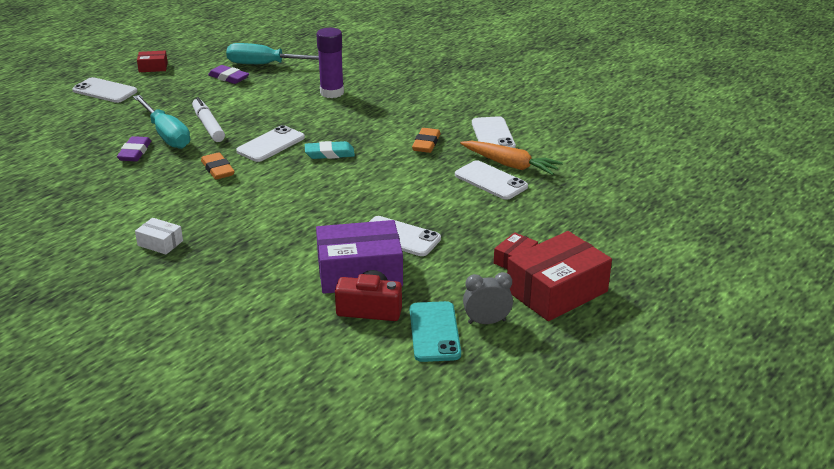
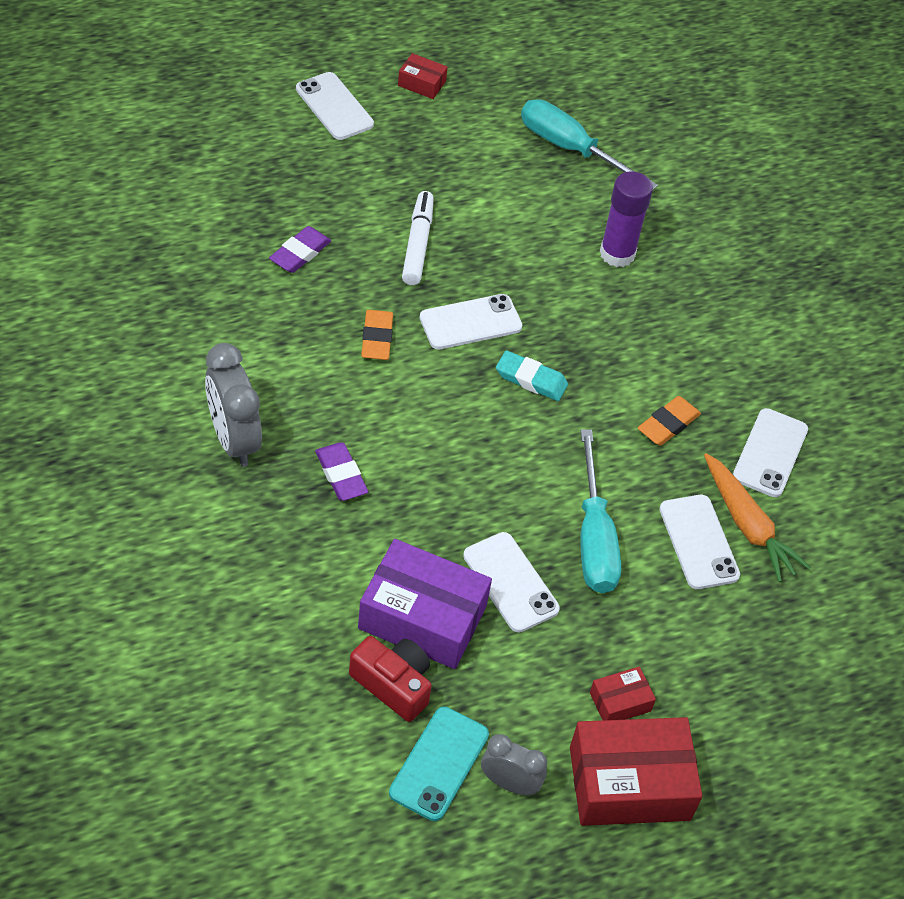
camera: 25 degrees right, 20 degrees up
turquoise screwdriver [133,95,190,149] -> turquoise screwdriver moved to [580,429,621,593]
white box [135,218,183,255] -> grey clock [205,343,262,467]
purple eraser [208,65,249,84] -> purple eraser moved to [315,443,369,501]

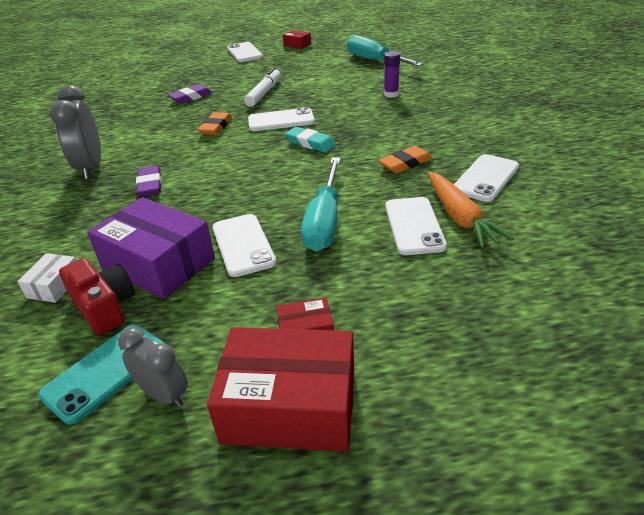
camera: 20 degrees right, 15 degrees down
purple glue stick [600,171,653,267] -> purple glue stick [384,51,400,98], size x0.63
none -> white box [17,253,76,303]

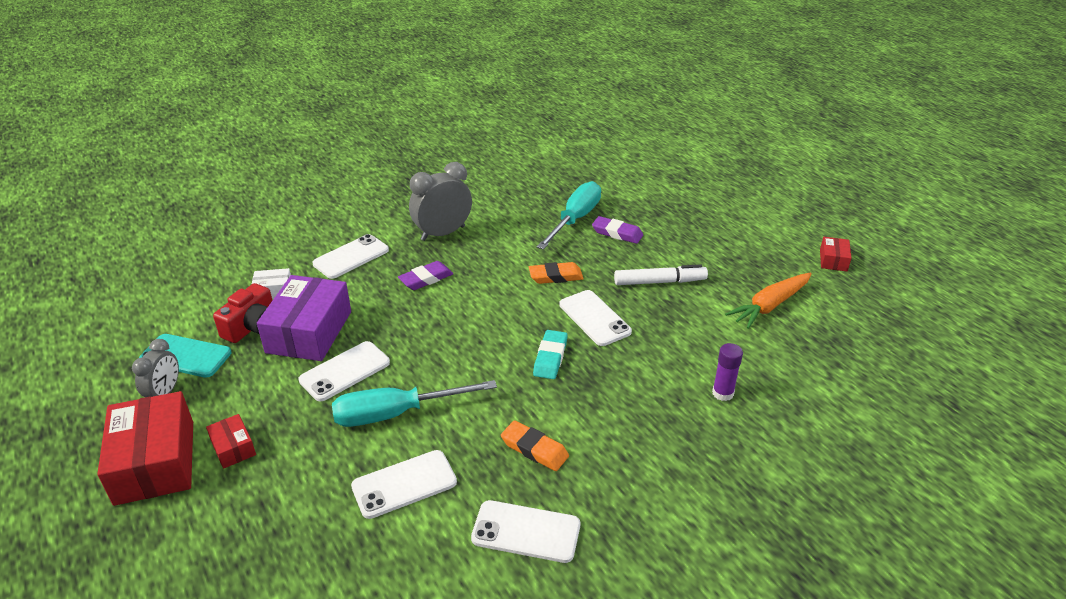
camera: 65 degrees right, 0 degrees up
white phone [227,42,263,62] -> white phone moved to [312,234,389,279]
turquoise screwdriver [347,35,423,66] -> turquoise screwdriver moved to [537,181,601,250]
orange carrot [428,172,514,248] -> orange carrot moved to [725,272,812,329]

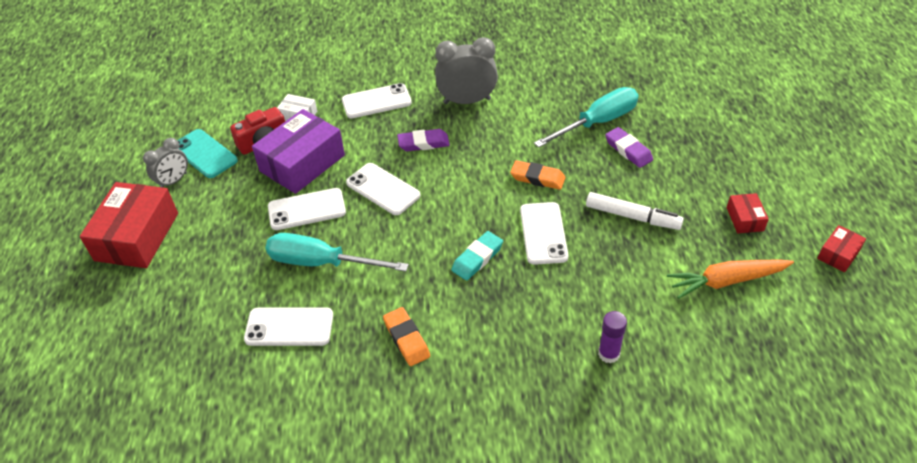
camera: 30 degrees right, 10 degrees up
red box [206,414,256,469] -> red box moved to [727,193,769,233]
white phone [471,500,580,563] -> white phone moved to [346,163,420,215]

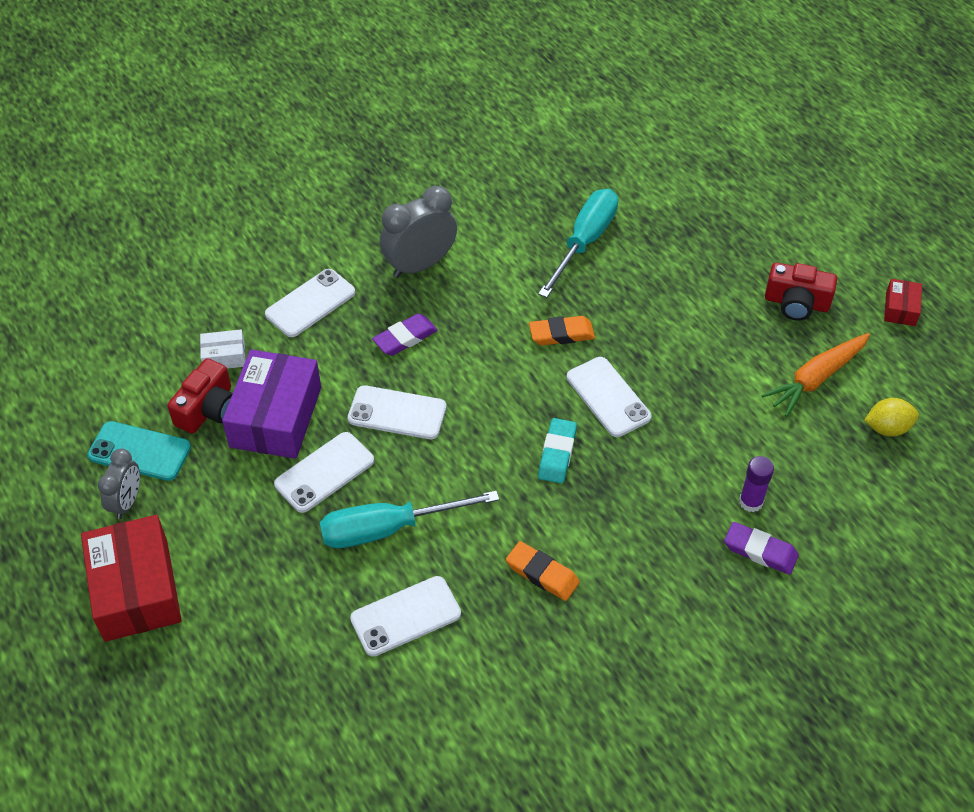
camera: 30 degrees left, 5 degrees up
white marker [586,192,684,230] -> none
purple eraser [605,127,653,168] -> purple eraser moved to [724,522,799,575]
red box [727,193,769,233] -> red camera [765,262,837,321]
none -> yellow lemon [864,398,919,437]

